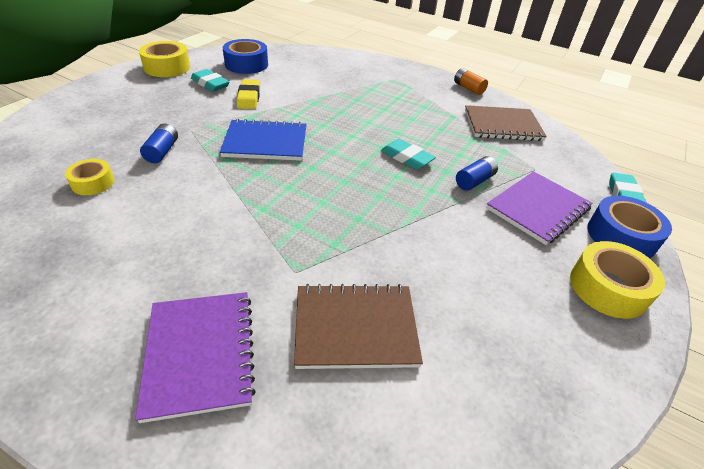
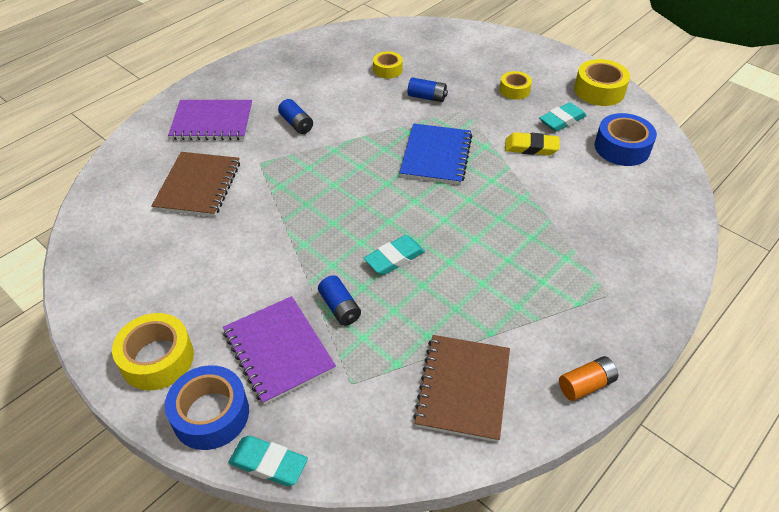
camera: 105 degrees right, 5 degrees up
none -> blue battery [278,99,313,134]
none -> yellow tape [500,71,532,100]

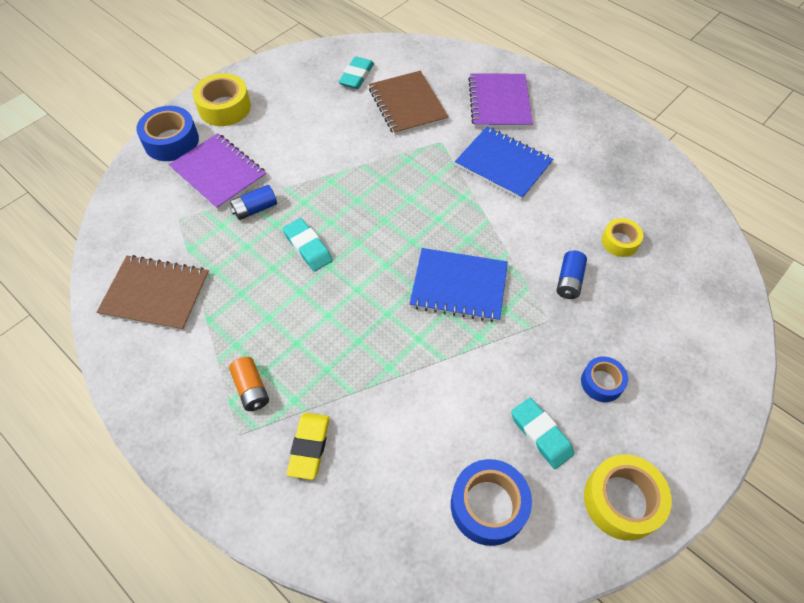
camera: 90 degrees right, 10 degrees up
brown notebook [152,152,240,217] -> brown notebook turned 60 degrees clockwise [369,71,448,135]
purple notebook [223,296,336,405] -> purple notebook turned 75 degrees clockwise [169,133,267,210]
turquoise eraser [228,436,308,486] -> turquoise eraser moved to [338,56,374,89]
blue battery [278,99,313,134] -> blue notebook [455,126,553,200]
yellow tape [500,71,532,100] -> blue tape [581,357,628,402]
yellow eraser [505,132,560,155] -> yellow eraser moved to [287,413,330,480]
orange battery [559,356,618,401] -> orange battery moved to [229,357,269,411]

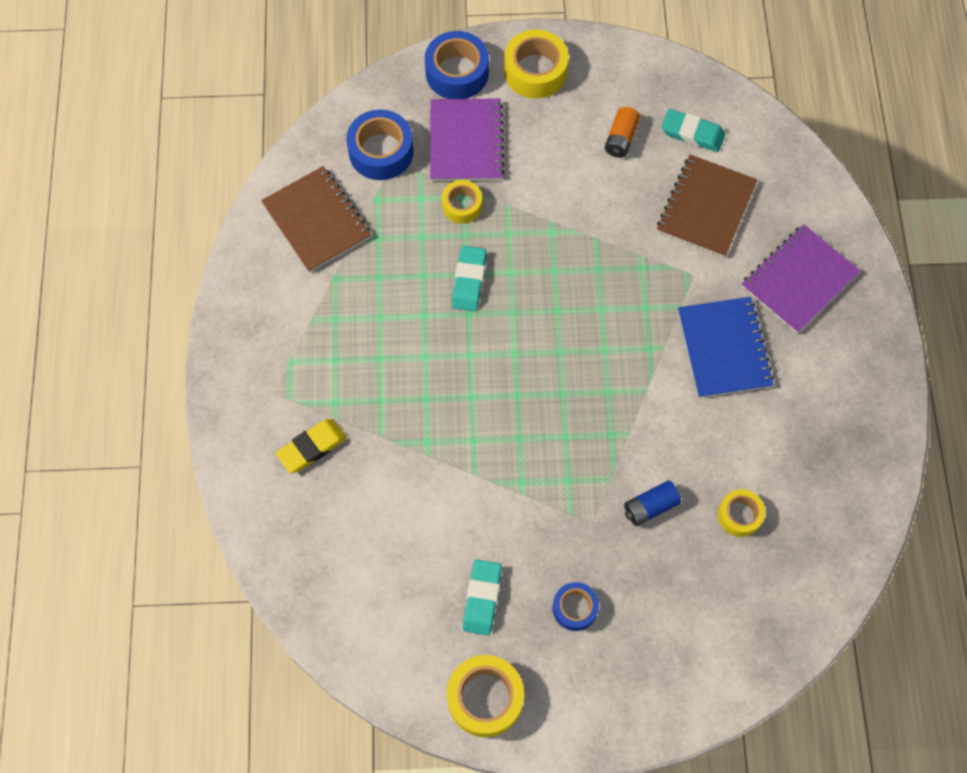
camera: 45 degrees right, 10 degrees up
orange battery [229,357,269,411] -> orange battery moved to [605,107,640,158]
blue battery [230,185,277,220] -> yellow tape [442,180,482,224]
turquoise eraser [338,56,374,89] -> turquoise eraser turned 45 degrees clockwise [662,109,725,152]
blue notebook [409,248,508,322] -> none
blue tape [451,459,532,546] -> blue tape moved to [346,110,414,180]

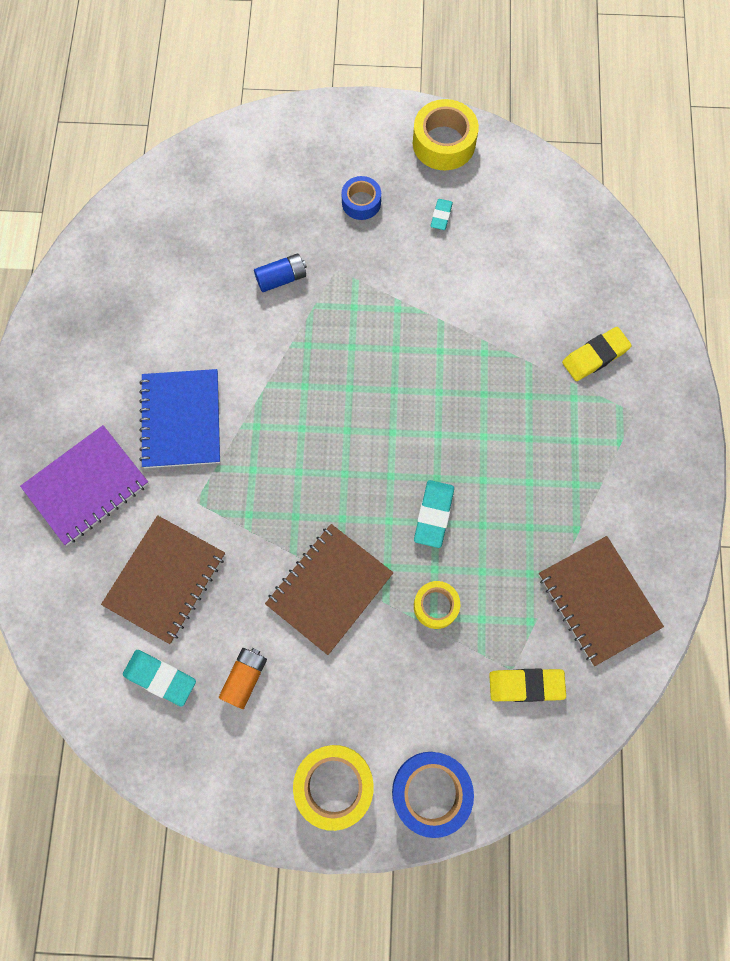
camera: 175 degrees left, 5 degrees up
blue tape [346,110,414,180] -> yellow eraser [489,669,566,702]
purple notebook [430,98,505,181] -> none
turquoise eraser [463,560,502,635] -> turquoise eraser [431,199,453,230], size x0.60
yellow tape [718,489,765,537] -> none
none -> brown notebook [265,524,393,655]

